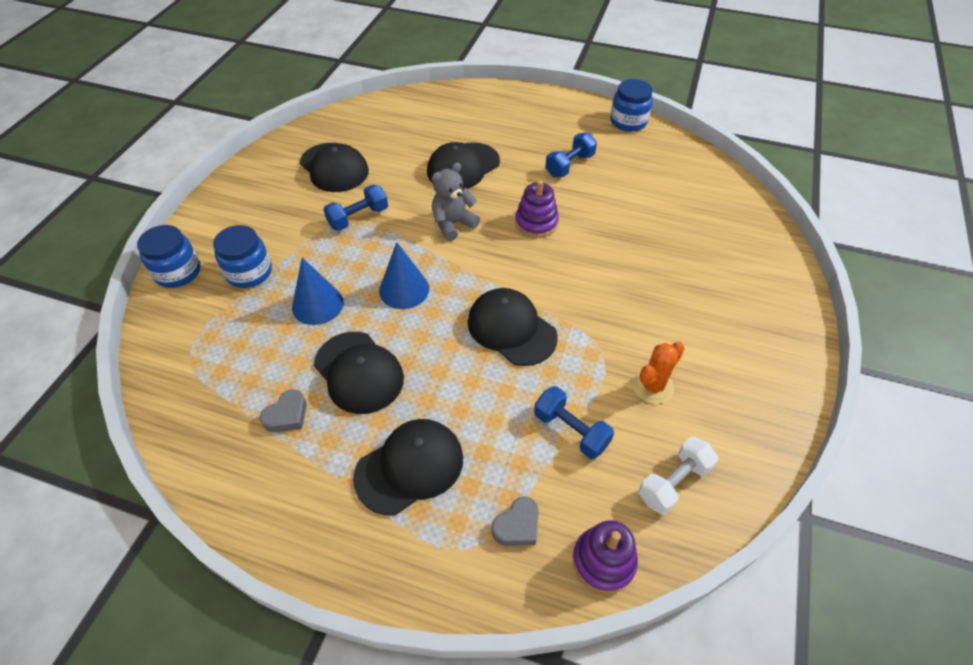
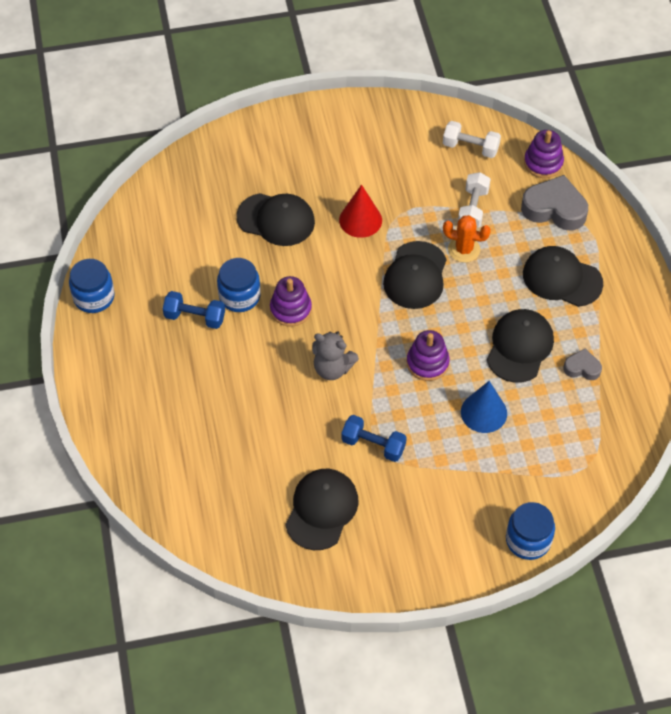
camera: 120 degrees left, 5 degrees up
blue jar [213,225,272,288] -> blue jar moved to [217,258,261,312]
blue cone [379,242,429,309] -> purple stacking toy [407,330,450,381]
black cap [427,142,500,189] -> black cap moved to [236,193,315,246]
grey heart [492,497,539,546] -> grey heart [521,175,588,231], size x1.88
blue dumbbell [534,386,614,459] -> white dumbbell [458,172,491,228]
orange cactus [632,342,685,404] -> orange cactus moved to [443,215,491,263]
none -> red cone [339,185,382,238]

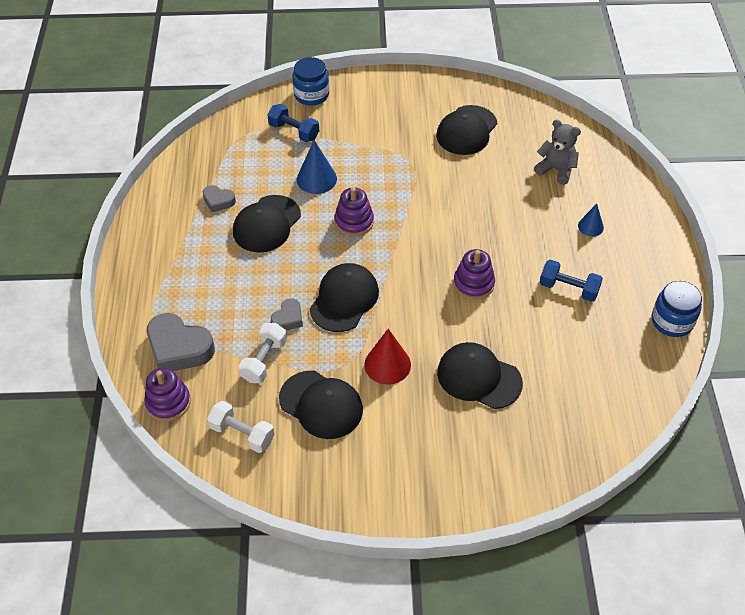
camera: 170 degrees left, 5 degrees down
blue jar [217,258,261,312] -> none
grey teddy bear [312,331,359,380] -> grey teddy bear moved to [534,120,581,185]
blue dumbbell [341,415,407,462] -> blue dumbbell moved to [267,104,319,142]
orange cactus [443,215,491,263] -> grey heart [271,298,303,330]
black cap [523,246,603,307] -> black cap moved to [279,371,363,439]
none -> blue cone [578,204,604,236]

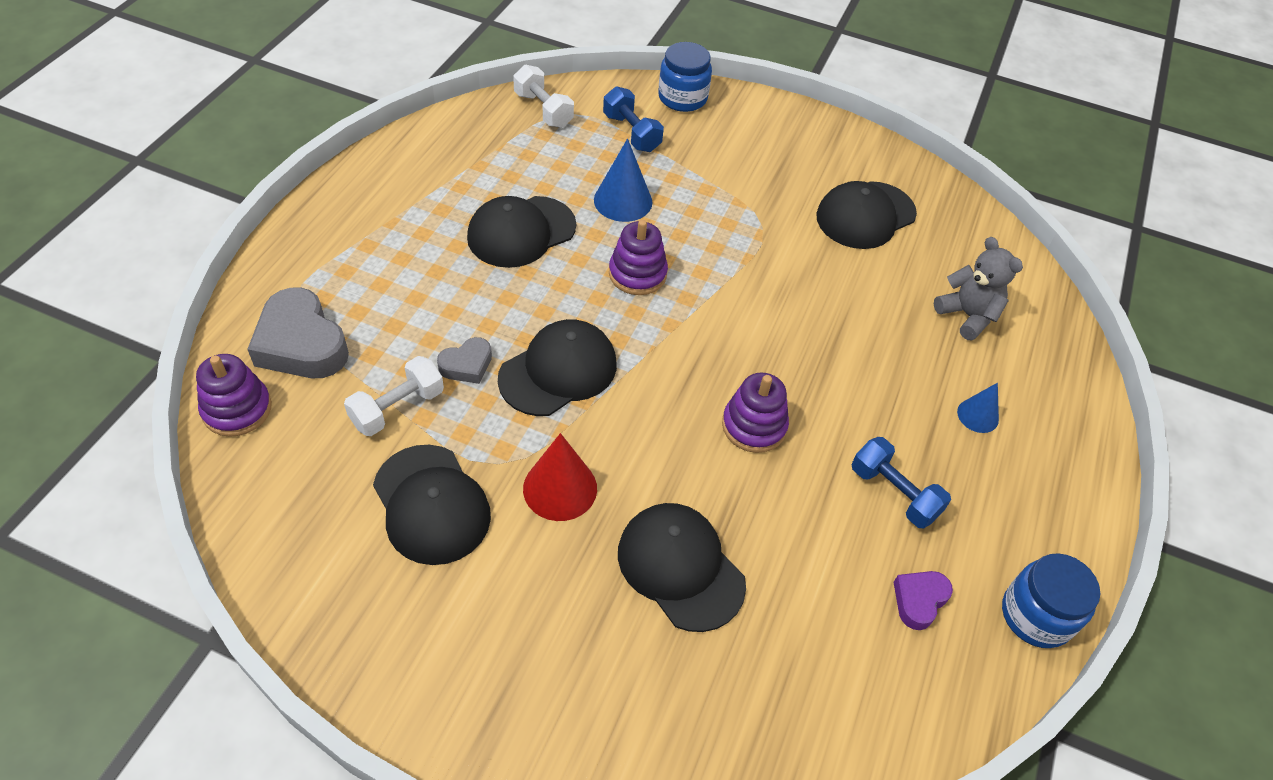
camera: 20 degrees right, 0 degrees up
grey heart [203,185,236,212] -> none
white dumbbell [207,401,274,453] -> white dumbbell moved to [513,65,574,128]
none -> purple heart [894,571,953,630]

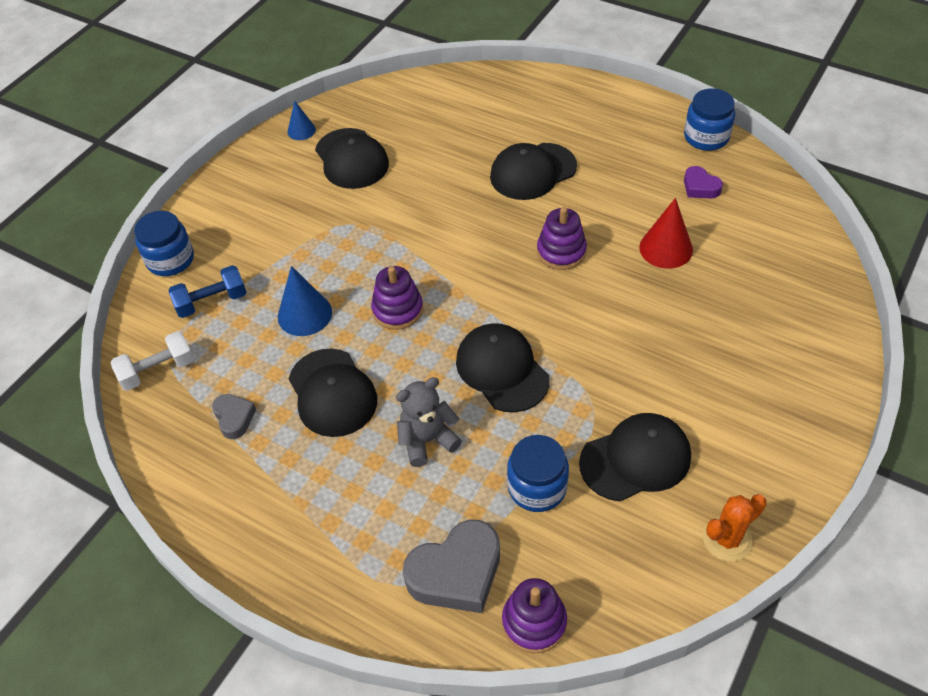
camera: 75 degrees left, 0 degrees up
white dumbbell [344,356,444,436] -> blue jar [507,435,569,512]
grey heart [437,337,492,384] -> grey heart moved to [212,394,256,439]
red cone [523,433,597,521] -> red cone moved to [639,198,693,269]
black cap [618,503,746,632] -> black cap moved to [490,143,577,200]
blue dumbbell [851,437,951,529] -> none
grey teddy bear [934,237,1023,341] -> grey teddy bear moved to [396,377,462,467]
blue cone [957,383,999,433] -> blue cone moved to [287,101,316,140]
none -> orange cactus [703,494,767,562]

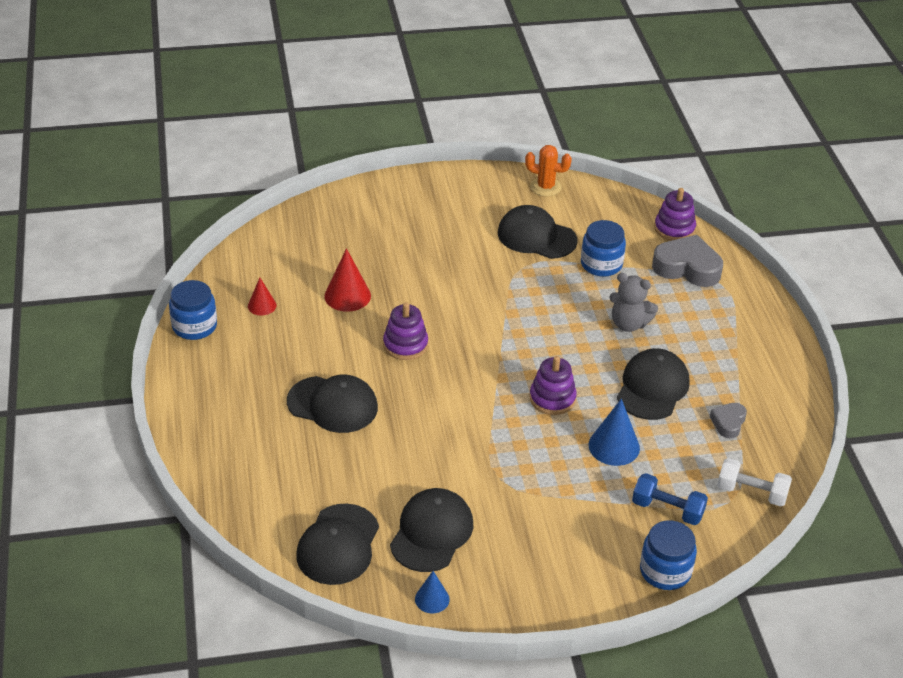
camera: 135 degrees left, 10 degrees down
black cap [456,323,550,413] -> black cap moved to [296,503,379,585]
purple heart [684,166,723,198] -> red cone [248,277,276,316]

